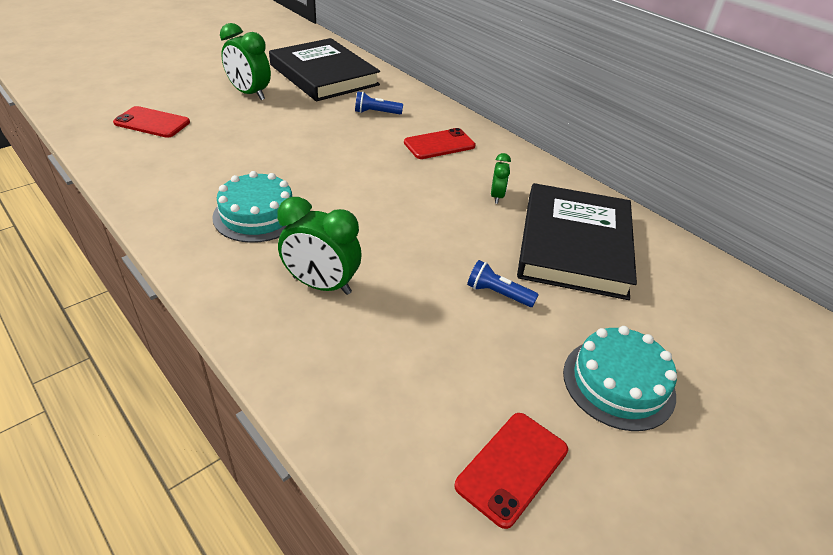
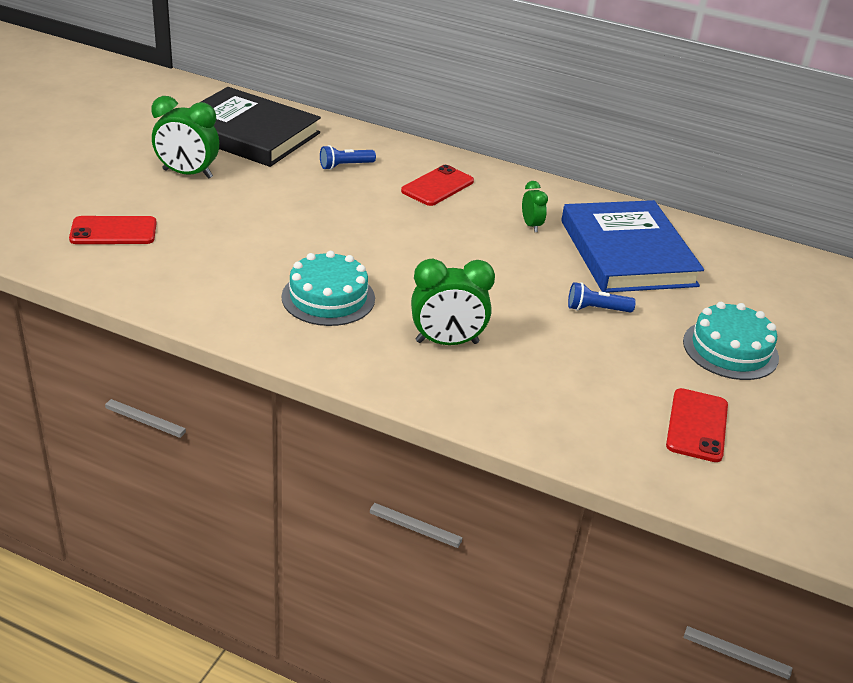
camera: 25 degrees left, 5 degrees down
black book [517,183,637,300] -> blue book [561,200,704,293]

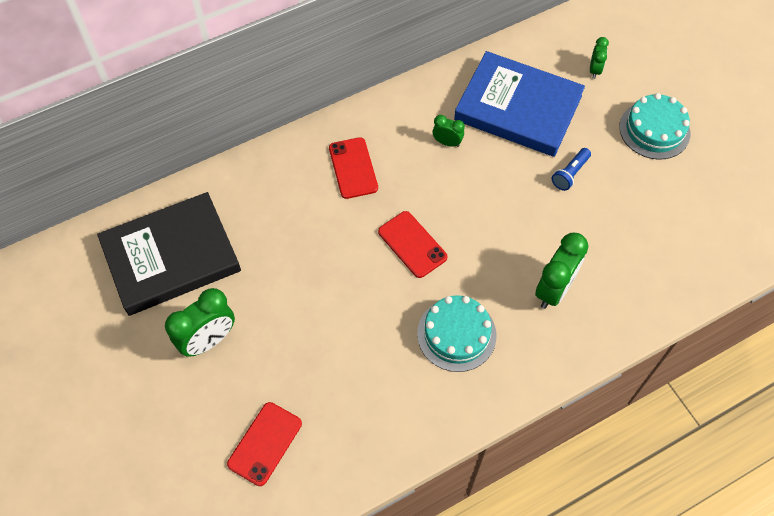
camera: 50 degrees left, 25 degrees up
blue flashlight [320,145,376,170] -> none
red phone [666,388,728,462] -> red phone moved to [378,211,447,278]
none -> green clock [590,37,609,79]

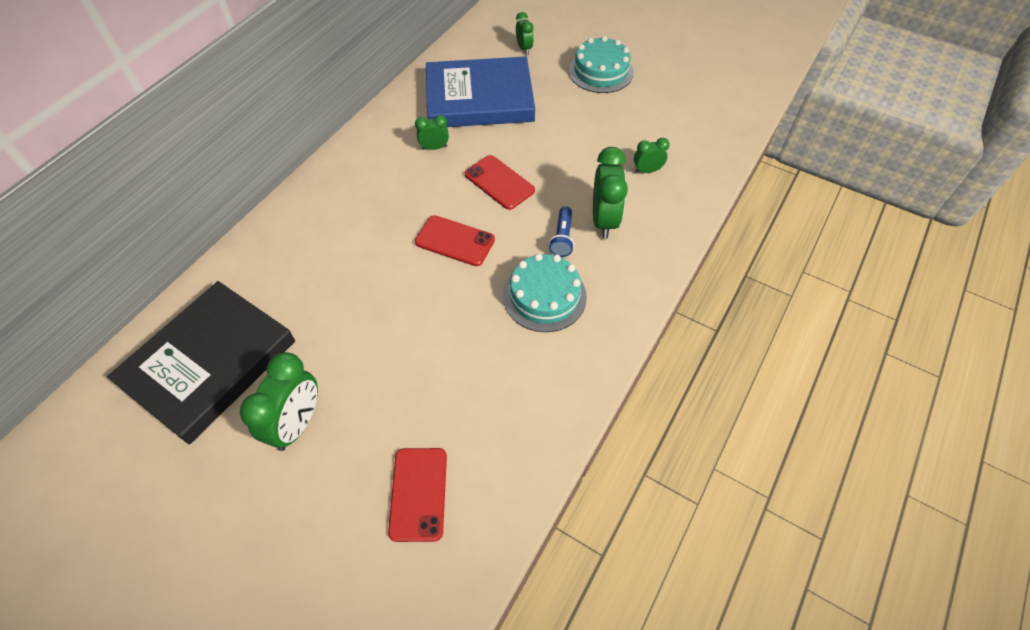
camera: 30 degrees left, 5 degrees down
red phone [329,137,378,199] -> red phone moved to [464,155,535,210]
blue flashlight [552,148,591,191] -> blue flashlight moved to [549,206,574,257]
none -> green clock [634,138,670,173]

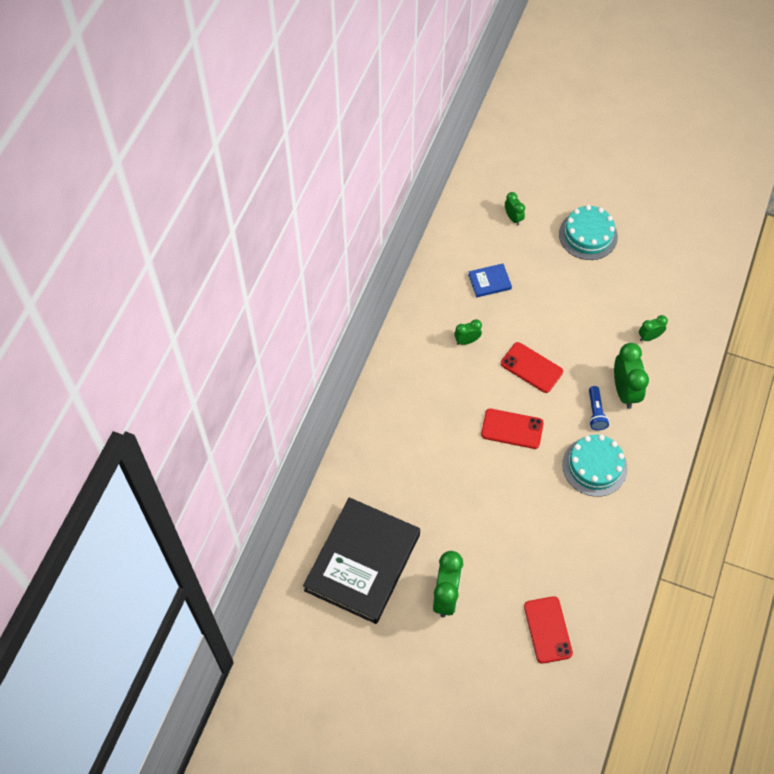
camera: 10 degrees left, 5 degrees up
blue book [426,57,535,127] -> blue book [468,264,512,297], size x0.40

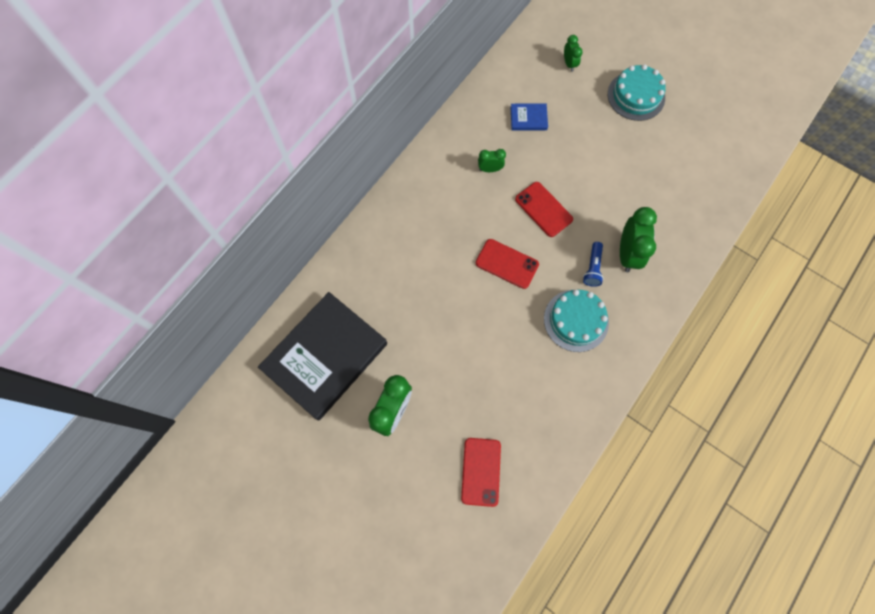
camera: 15 degrees right, 10 degrees up
green clock [639,315,668,341] -> none

